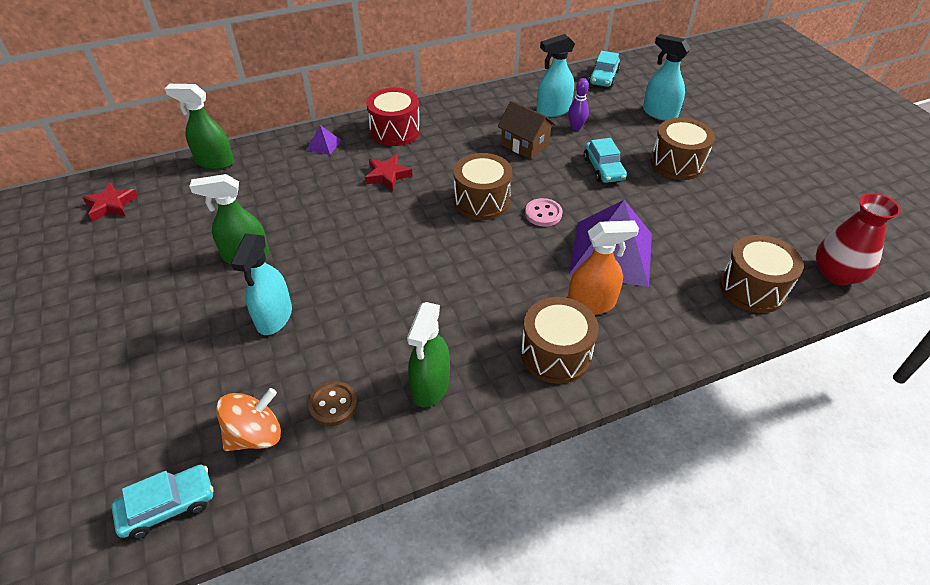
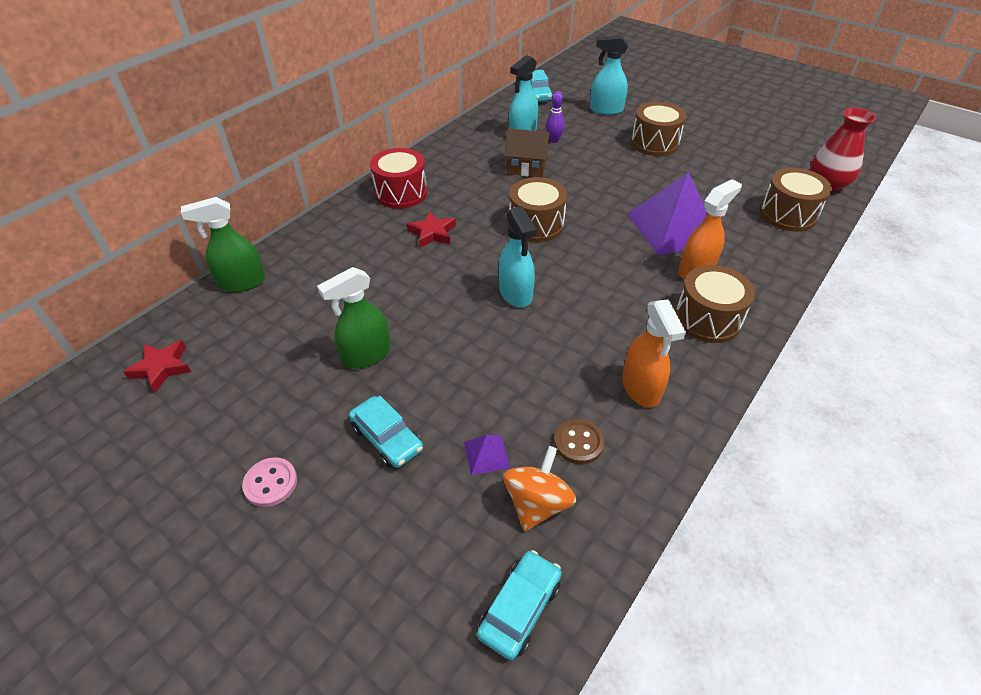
camera: 30 degrees left, 0 degrees up
turquoise spray bottle [231,234,292,335] -> turquoise spray bottle moved to [499,206,536,308]
purple pyramid [307,125,342,155] -> purple pyramid moved to [464,435,510,475]
green spray bottle [407,302,450,408] -> orange spray bottle [622,299,686,408]
pink button [525,198,562,227] -> pink button moved to [242,457,297,507]
turquoise car [584,138,627,183] -> turquoise car moved to [349,396,423,468]

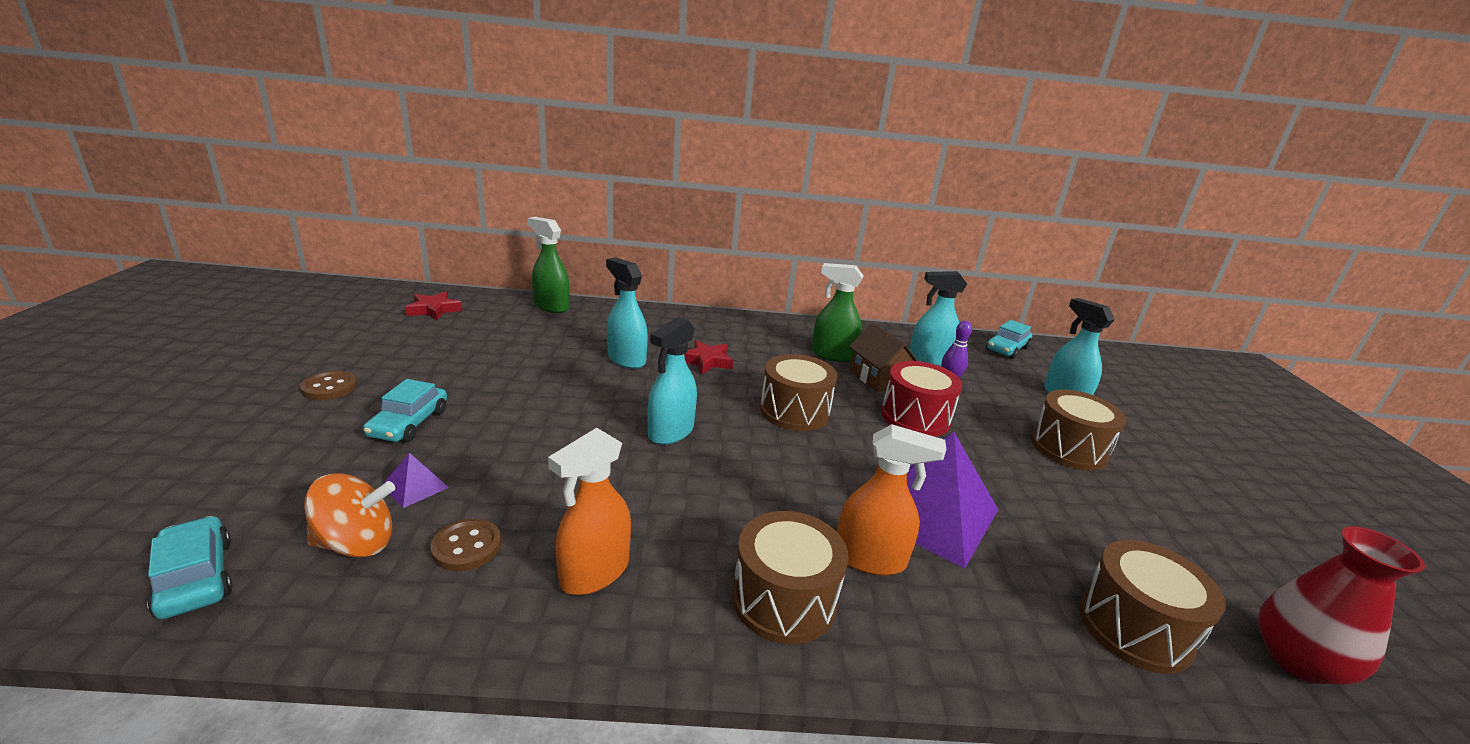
camera: 50 degrees right, 20 degrees down
pink button [242,457,297,507] -> brown button [300,371,357,400]
green spray bottle [317,267,391,369] -> green spray bottle moved to [812,263,863,362]
red drum [370,148,427,209] -> red drum moved to [881,361,963,437]
turquoise car [477,550,562,660] -> turquoise car turned 120 degrees counterclockwise [147,516,233,619]
none -> turquoise spray bottle [606,257,648,369]

